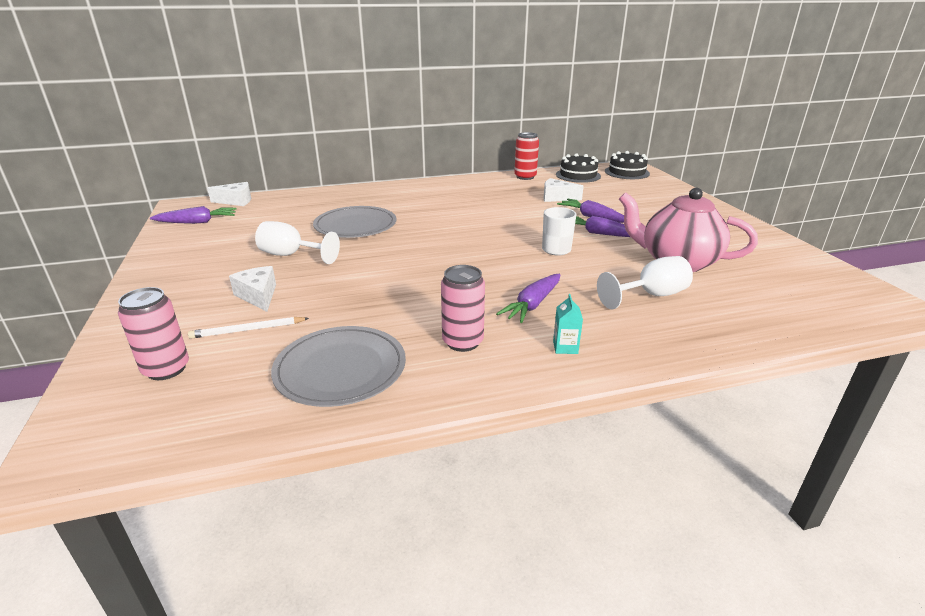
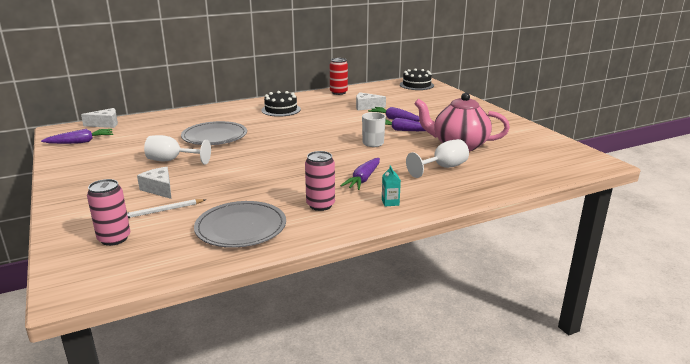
camera: 10 degrees left, 5 degrees down
black cake [556,153,601,183] -> black cake moved to [261,91,301,117]

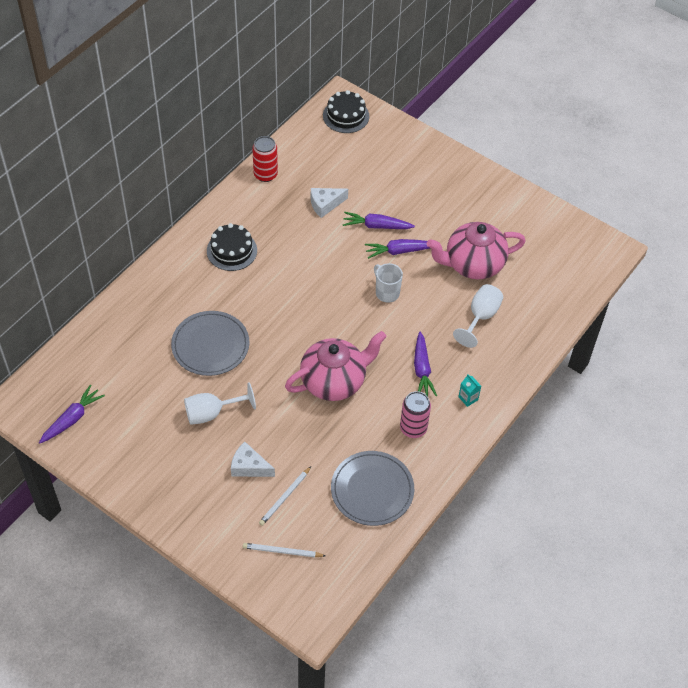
camera: 30 degrees left, 30 degrees up
white cheese [81,108,118,128] -> none
pink can [87,179,130,246] -> white pencil [243,543,326,557]
none -> pink teapot [285,331,387,401]

